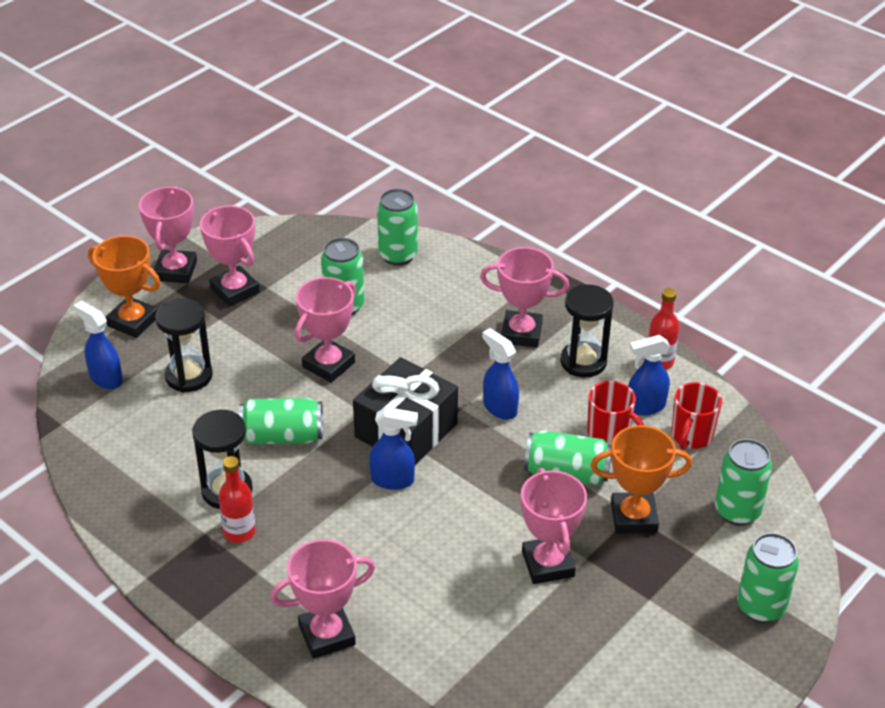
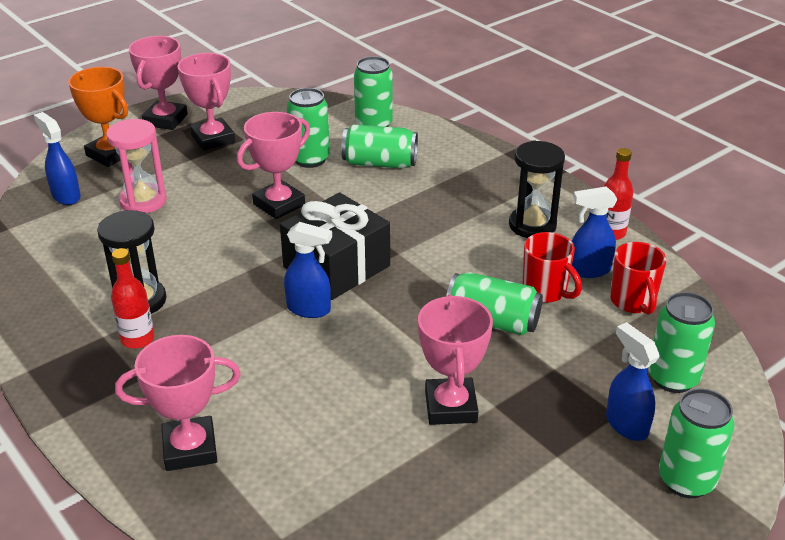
camera: 10 degrees right, 5 degrees down
black hourglass [155,298,213,393] -> pink hourglass [106,119,167,213]
green can [238,398,323,444] -> green can moved to [341,124,418,169]
pink trophy [480,247,569,348] -> none
blue spray bottle [482,328,519,420] -> blue spray bottle moved to [606,322,660,441]
orange trophy [591,425,692,534] -> none
red mug [671,382,722,450] -> red mug turned 45 degrees counterclockwise [610,242,667,315]

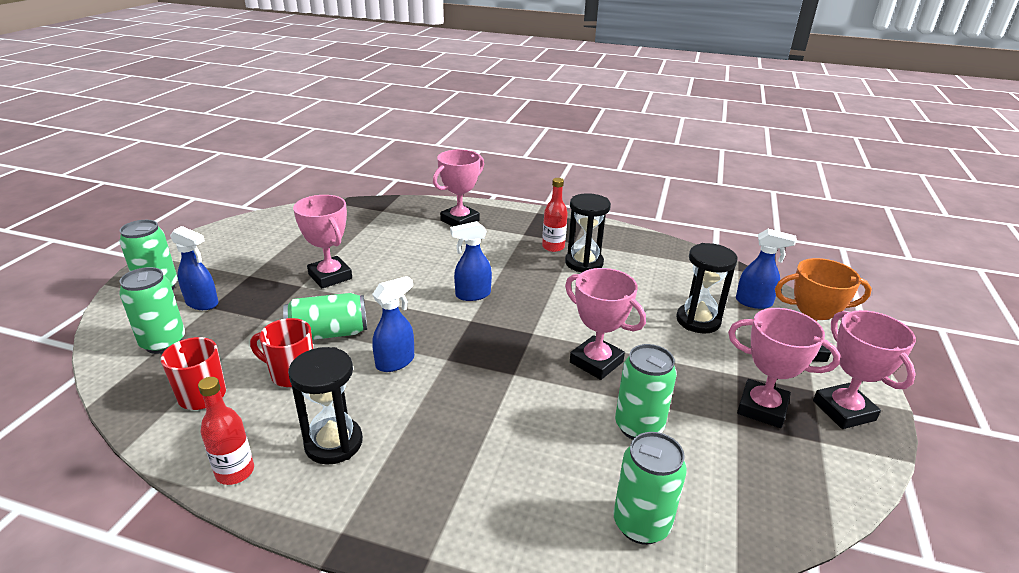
camera: 145 degrees right, 5 degrees down
pink hourglass [106,119,167,213] -> black hourglass [676,243,738,333]
pink trophy [237,112,310,219] -> pink trophy turned 60 degrees counterclockwise [565,268,646,380]
black gift [280,193,390,300] -> none
green can [341,124,418,169] -> none
blue spray bottle [572,186,617,278] -> blue spray bottle moved to [372,276,414,372]

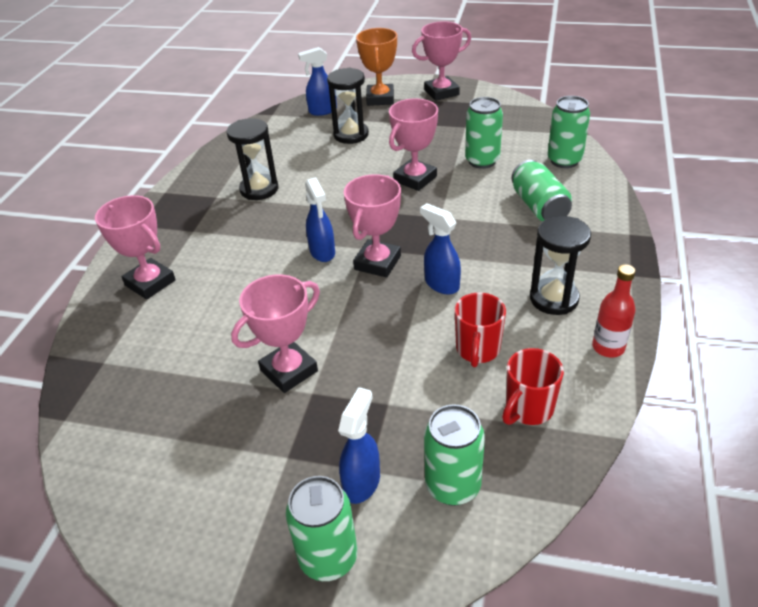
camera: 90 degrees left, 10 degrees up
green can [283,293,367,340] -> green can moved to [511,160,572,221]
red bottle [542,178,568,252] -> none
pink trophy [728,308,841,428] -> pink trophy moved to [344,174,401,277]
blue spray bottle [736,229,797,309] -> blue spray bottle turned 120 degrees counterclockwise [298,47,337,116]

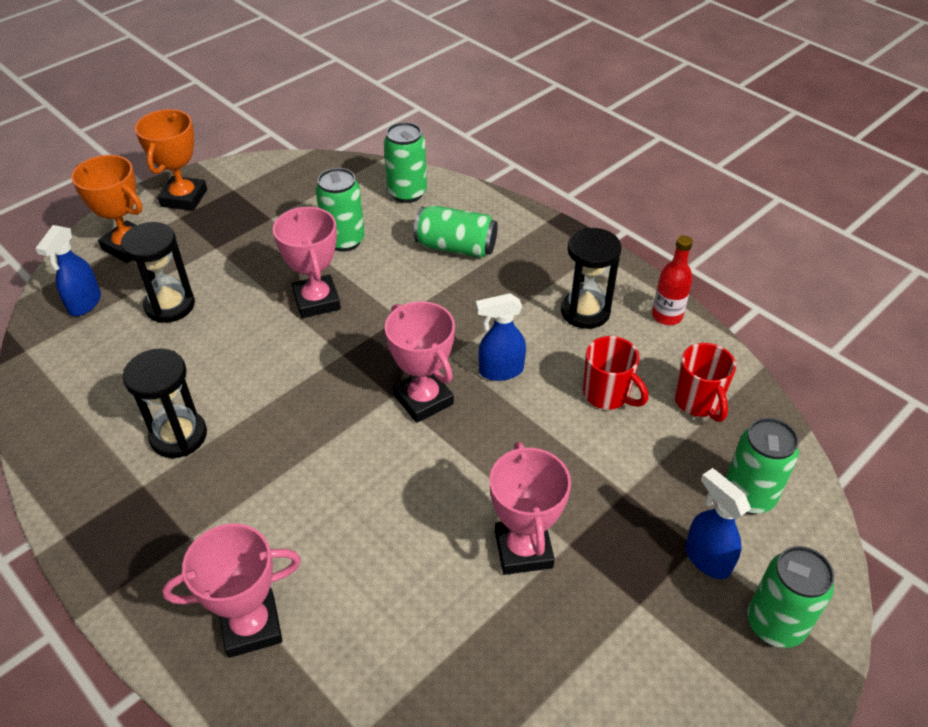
camera: 60 degrees left, 5 degrees up
blue spray bottle [305,177,335,262] -> none
pink trophy [412,21,471,101] -> orange trophy [135,109,207,211]

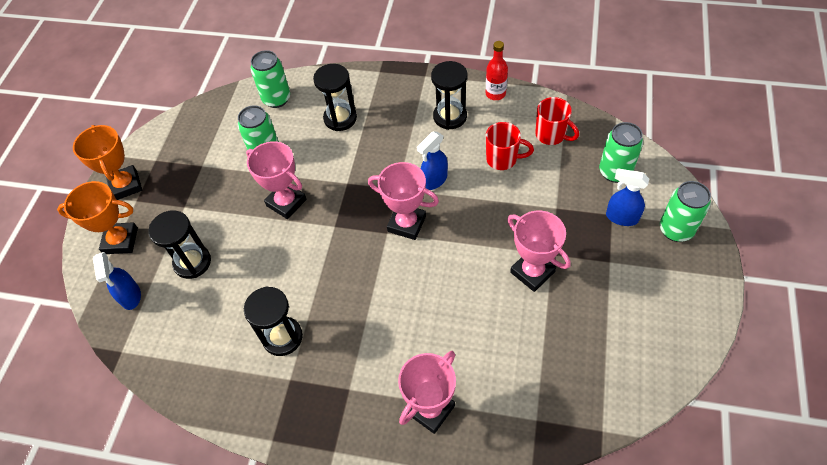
camera: 30 degrees left, 10 degrees up
green can [414,205,498,258] -> black hourglass [313,64,357,131]

